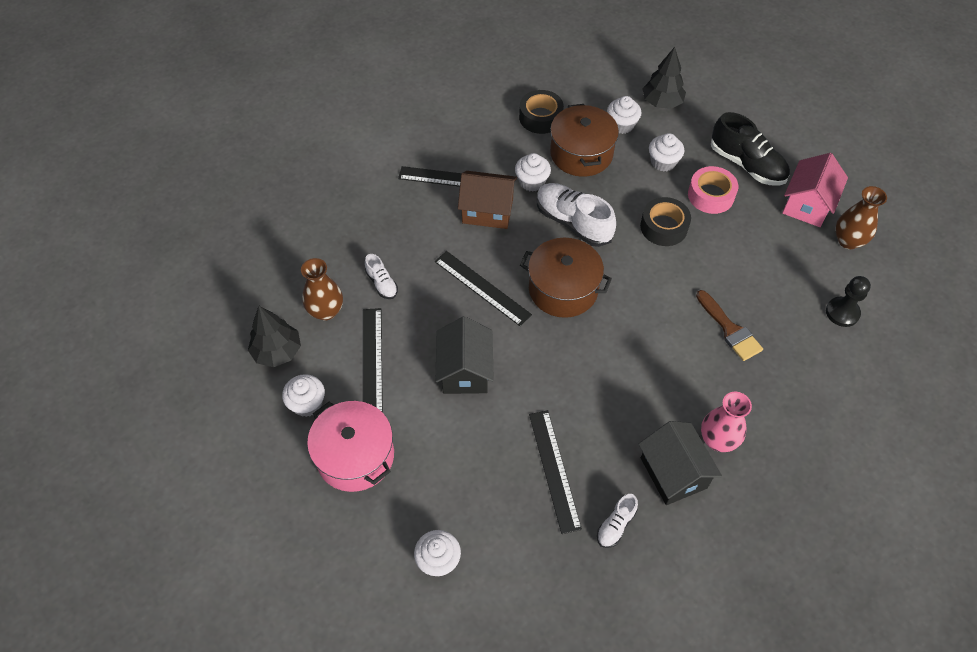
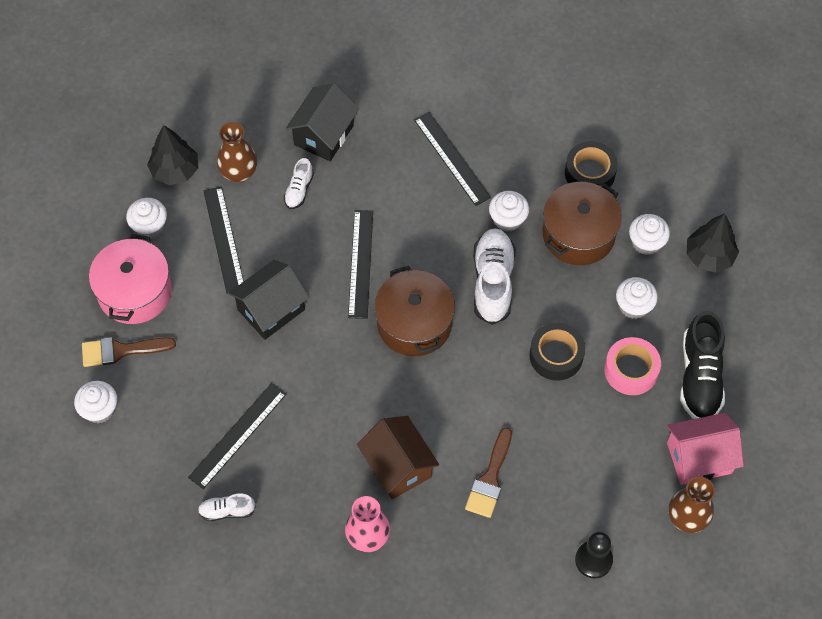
camera: 50 degrees right, 5 degrees up
black ruler [363,308,383,413] -> black ruler turned 60 degrees counterclockwise [203,186,244,293]
brown house [458,171,517,229] -> brown house moved to [357,416,439,499]
black house [638,421,722,505] -> black house moved to [286,83,359,161]
none -> brown brush [82,337,176,367]

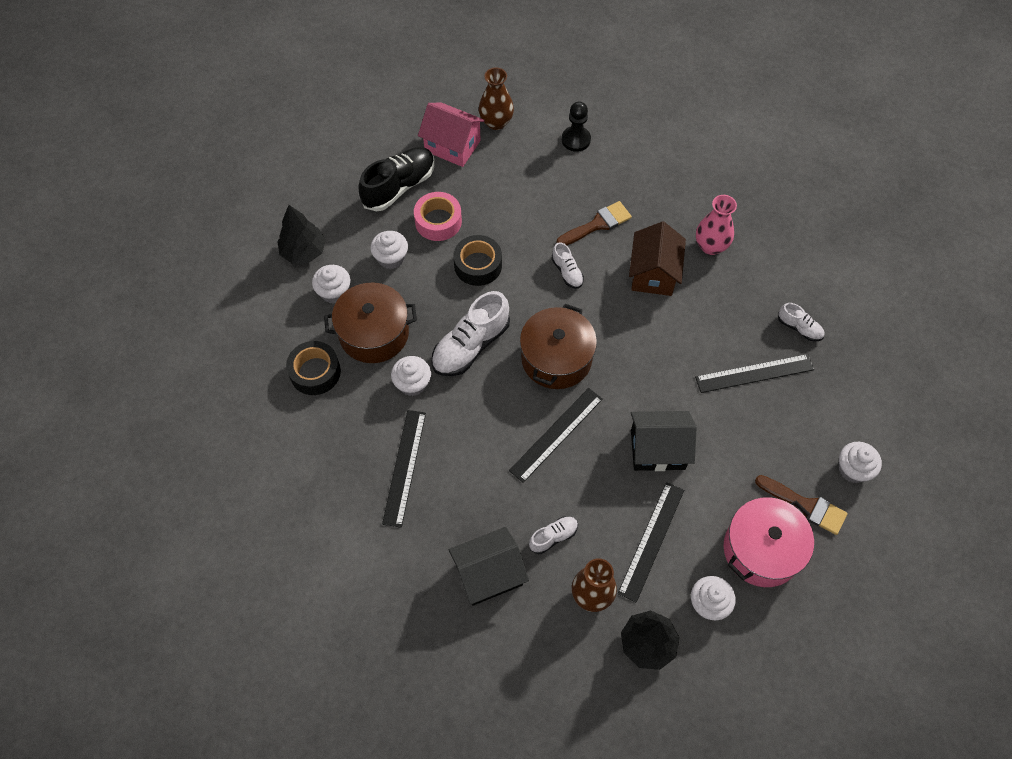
camera: 140 degrees left, 0 degrees up
none -> white shoe [551,242,584,289]

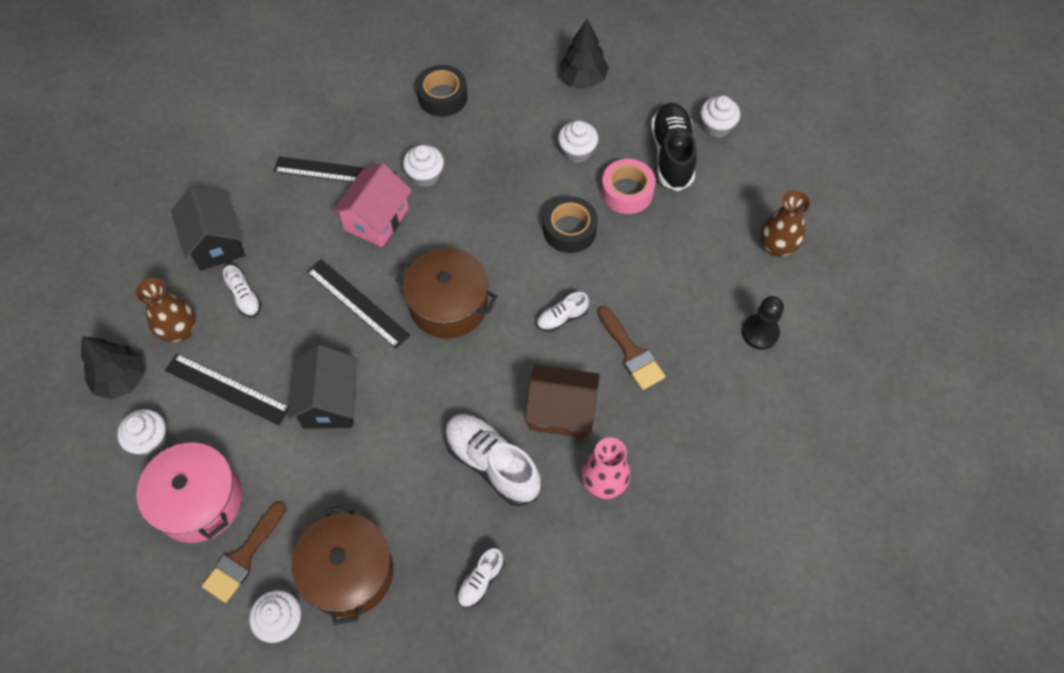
camera: 90 degrees right, 0 degrees up
white cupcake [312,265,350,304] -> white cupcake moved to [700,96,740,138]
brown pot [324,282,417,363] -> brown pot moved to [291,505,393,625]
black shoe [358,147,435,211] -> black shoe turned 135 degrees counterclockwise [651,103,697,191]
pink house [418,103,485,167] -> pink house moved to [332,163,412,247]
white shoe [432,291,510,376] -> white shoe moved to [445,414,541,506]
black ruler [695,354,814,393] -> none

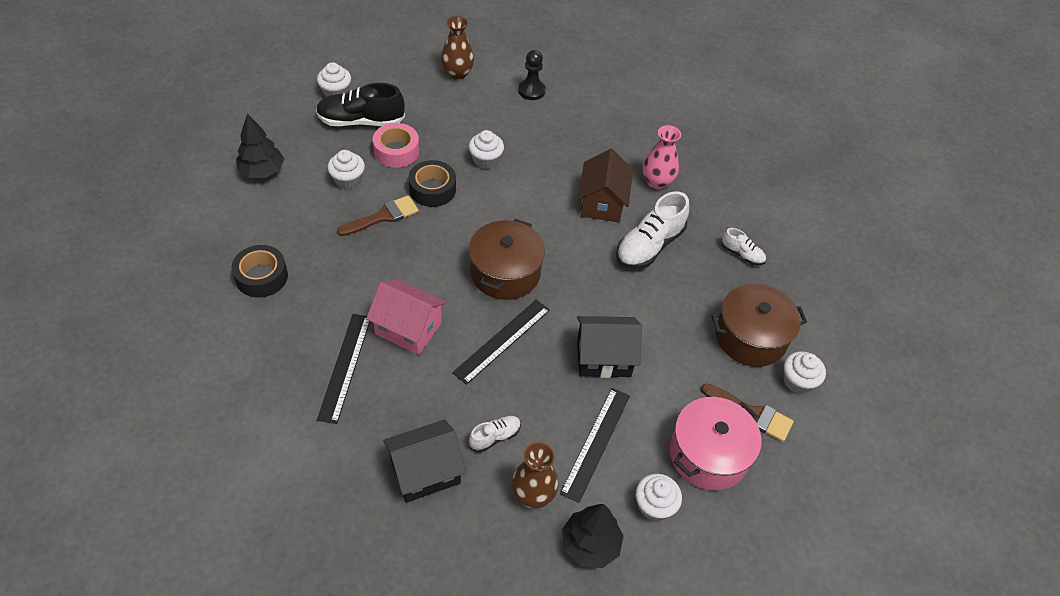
camera: 95 degrees left, 10 degrees down
white cupcake [403,145,444,187] -> white cupcake moved to [469,130,504,169]
white shoe [536,292,589,332] -> none
brown brush [598,306,666,390] -> brown brush moved to [337,195,419,236]

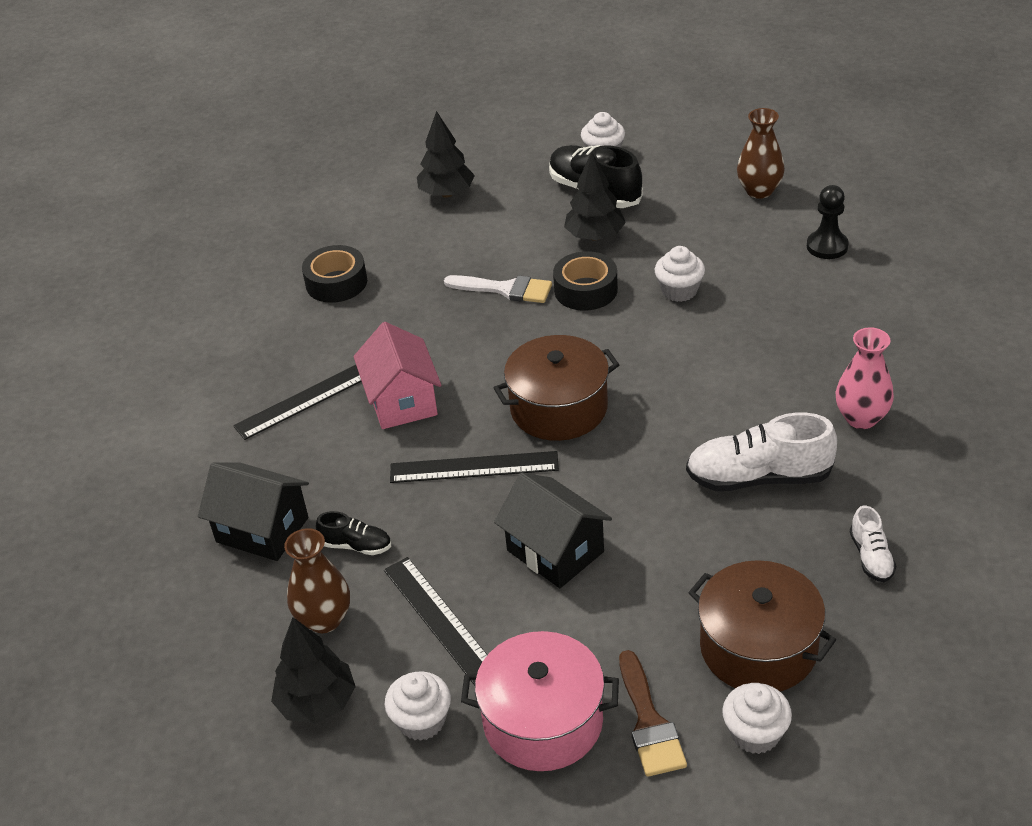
camera: 55 degrees right, 10 degrees down
white cupcake [327,150,365,189] -> none
brown brush [337,195,419,236] -> white brush [444,275,552,303]
pink tape [373,123,419,168] -> black tree [564,151,626,241]
white shoe [469,416,521,452] -> black shoe [316,511,391,555]
black ruler [560,388,630,503] -> black ruler turned 75 degrees clockwise [384,557,487,686]
brown house [578,149,633,222] -> none

